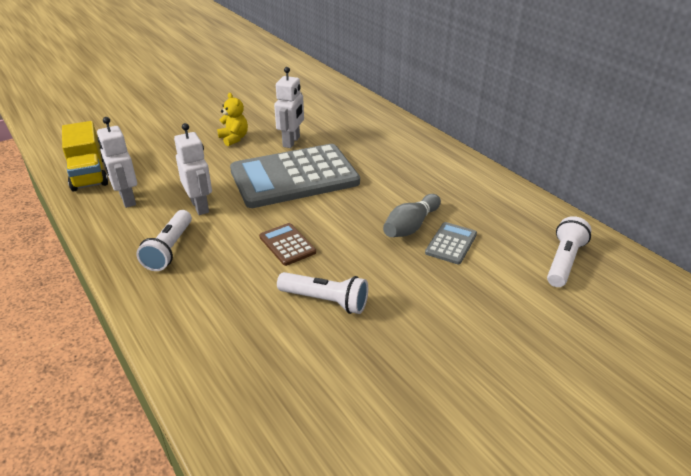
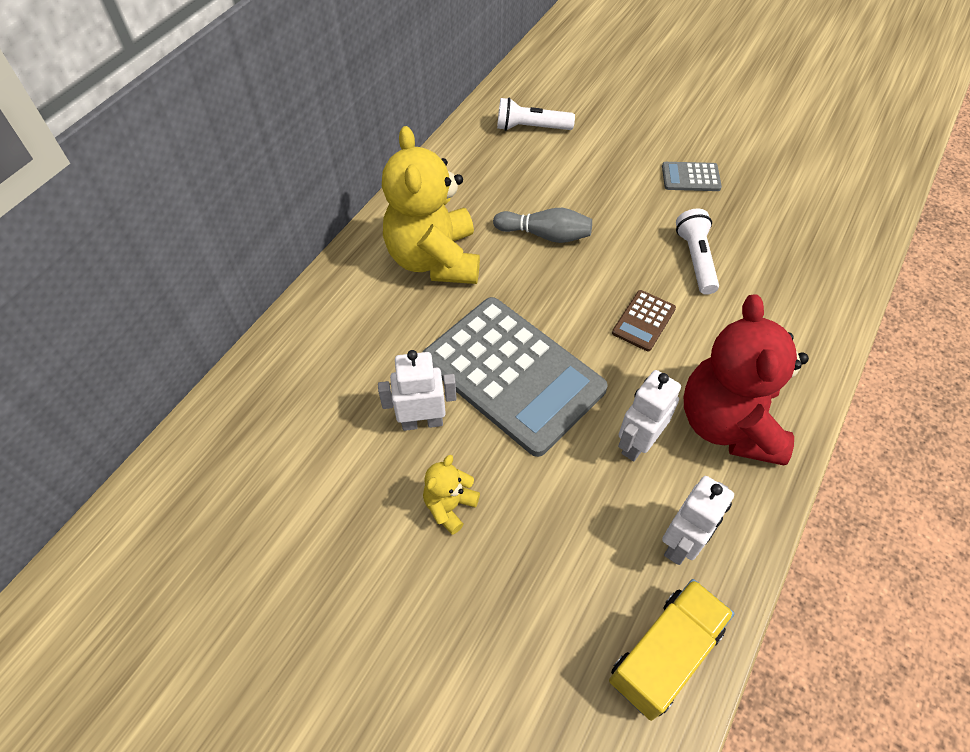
camera: 115 degrees left, 20 degrees up
white flashlight [136,210,192,271] -> red teddy bear [684,294,809,465]
grey calculator [425,222,477,264] -> grey calculator moved to [662,162,722,191]
none -> yellow teddy bear [382,126,480,284]

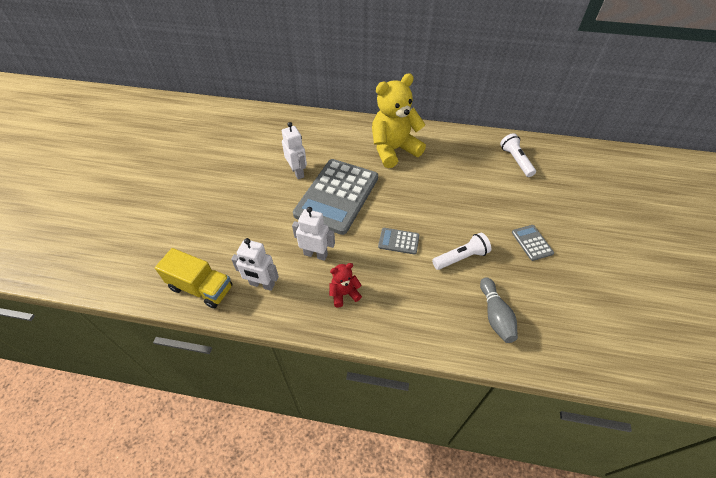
camera: 70 degrees right, 5 degrees down
yellow teddy bear [423,455,480,535] -> none
grey bowling pin [493,208,592,243] -> grey bowling pin moved to [480,277,518,343]
brown calculator [612,290,676,351] -> grey calculator [378,228,419,255]
red teddy bear [684,294,809,465] -> red teddy bear [329,263,362,308], size x0.45

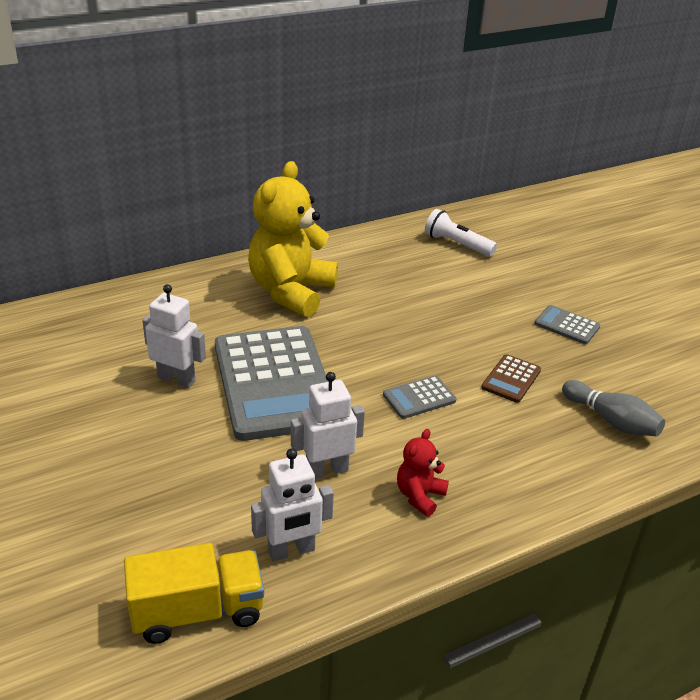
camera: 40 degrees left, 15 degrees down
white flashlight [432,233,491,270] -> brown calculator [481,354,541,403]

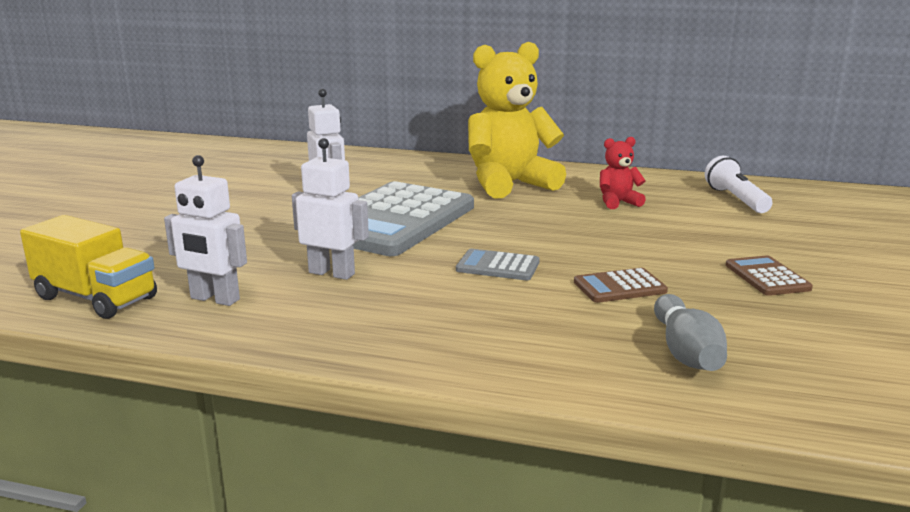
camera: 45 degrees right, 15 degrees down
red teddy bear [397,429,449,517] -> red teddy bear moved to [600,137,646,209]
grey calculator [534,305,600,344] -> brown calculator [726,255,813,296]

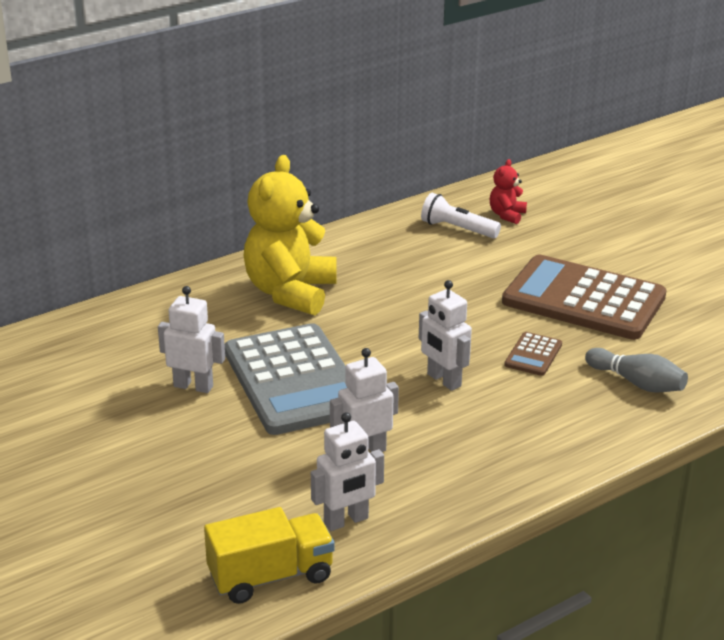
camera: 50 degrees left, 10 degrees up
grey calculator [456,249,540,280] -> white robot [419,280,472,391]
red teddy bear [600,137,646,209] -> red teddy bear moved to [490,159,527,224]
brown calculator [726,255,813,296] -> brown calculator [502,255,667,340], size x2.42

